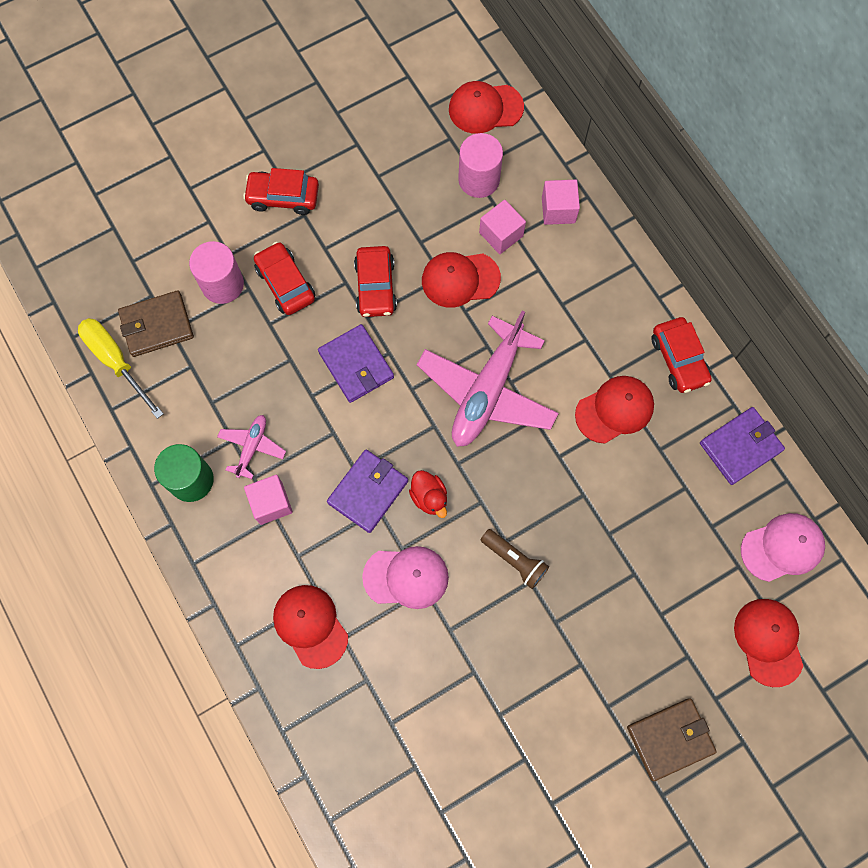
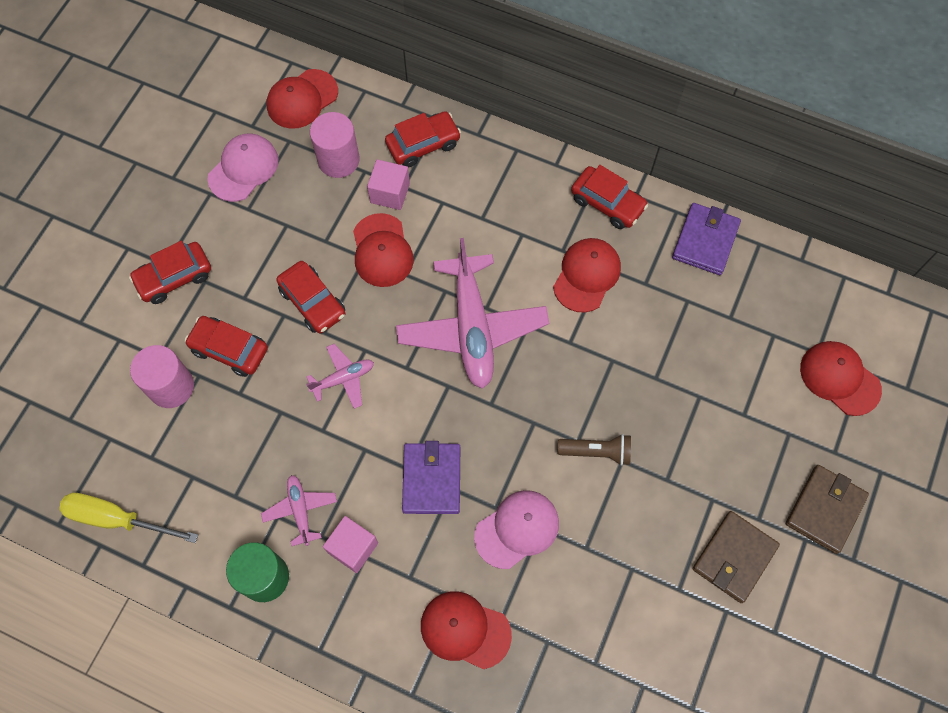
camera: 35 degrees left, 5 degrees down
brown wallet [118,290,194,357] -> brown wallet moved to [692,511,780,603]
purple wallet [318,324,394,403] -> pink plane [306,344,374,409]
red duck [409,470,447,518] -> none
red cap [422,252,501,308] -> red cap turned 60 degrees counterclockwise [353,213,414,287]
pink cube [542,180,580,225] -> red car [385,111,461,168]
pink cap [741,513,825,582] -> pink cap moved to [207,133,278,202]

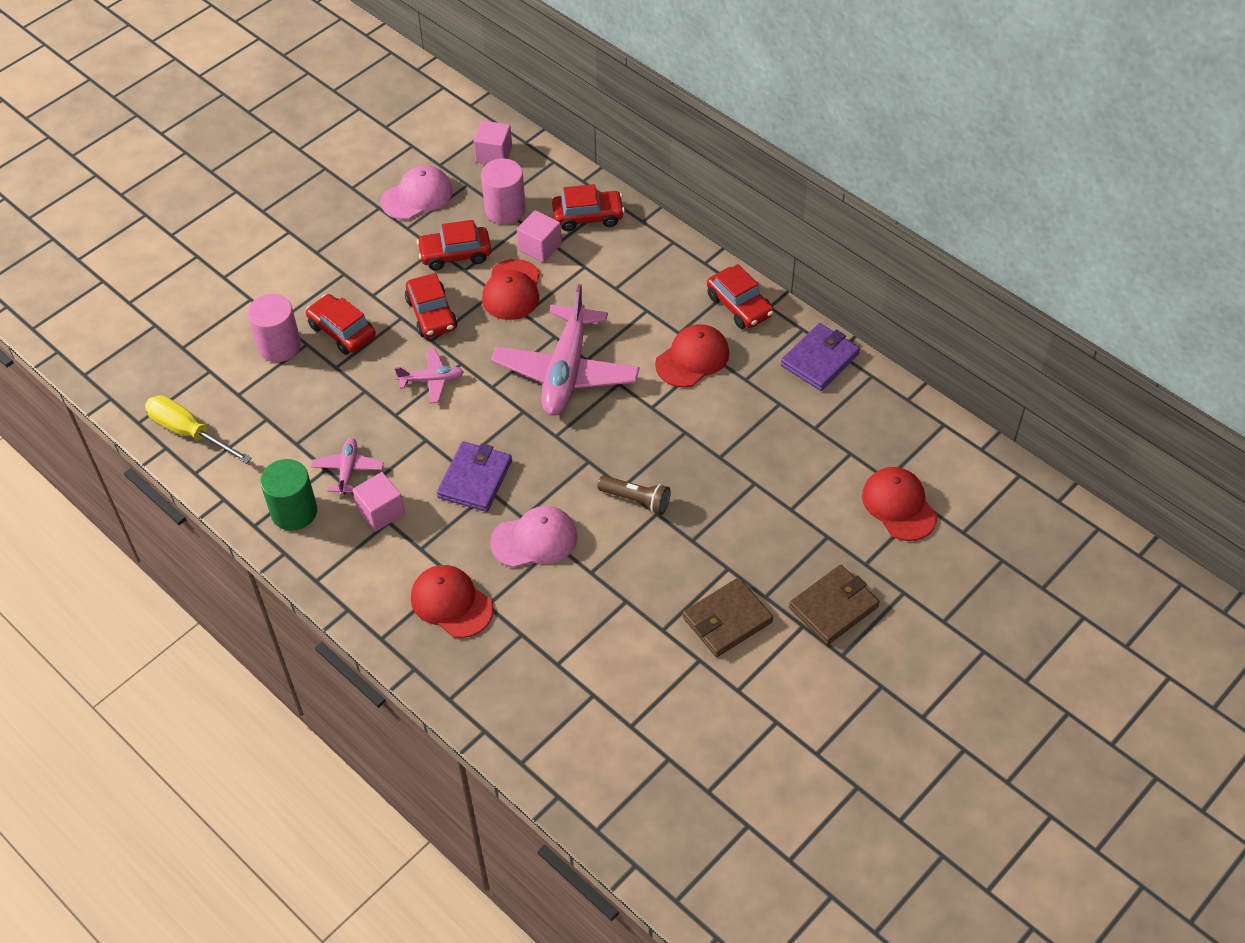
camera: 20 degrees right, 15 degrees down
red car [129,241,211,304] -> red car moved to [417,220,491,270]
red cap [267,69,338,129] -> pink cube [473,120,512,164]

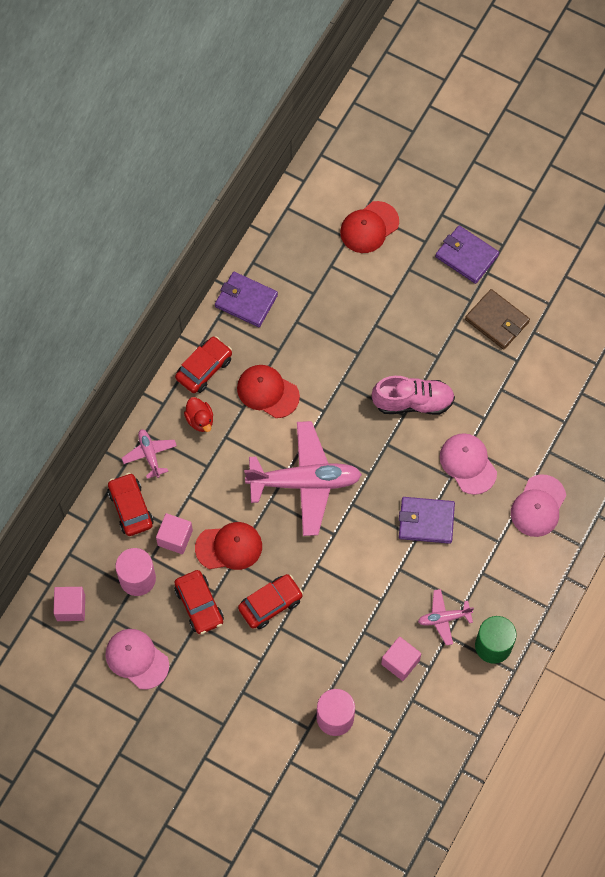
camera: 105 degrees left, 15 degrees up
yellow screwdriver [145,395,252,464] -> none
red car [306,294,376,355] -> none
pink cube [353,472,405,531] -> pink cube moved to [381,637,421,681]
pink plane [395,348,464,403] -> pink plane moved to [122,429,177,479]
red cap [411,565,493,638] -> pink cap [511,474,566,537]
brown flashlight [597,475,671,515] -> pink shoe [372,376,455,415]
brown wallet [789,565,880,645] -> purple wallet [435,225,499,284]
none -> red duck [184,397,213,432]

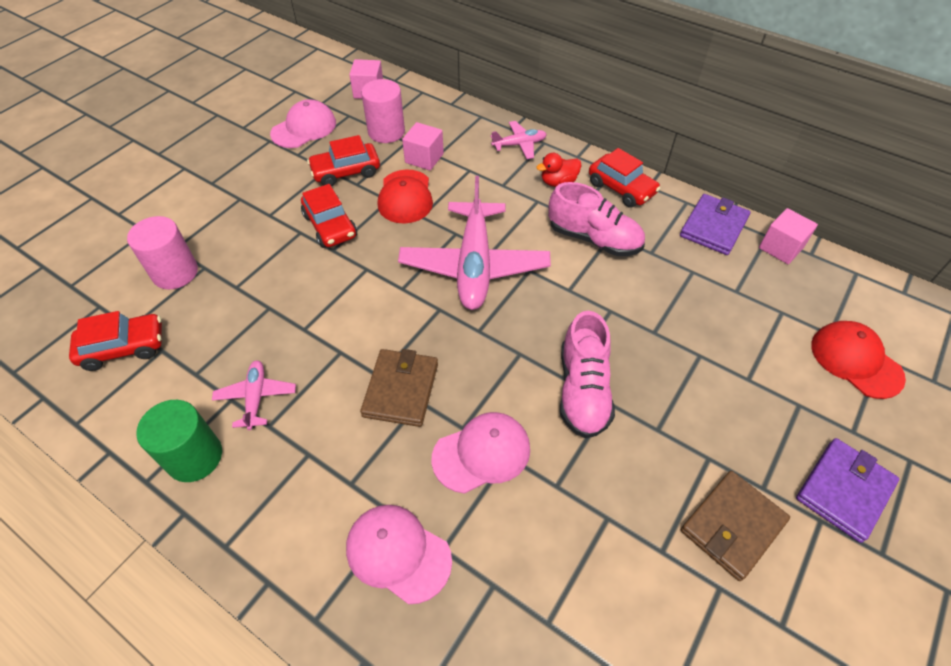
camera: 95 degrees right, 15 degrees down
red car [107,473,154,536] -> red car moved to [69,311,162,371]
red cap [237,365,300,418] -> pink shoe [548,182,645,256]
pink cube [381,637,421,681] -> pink cube moved to [759,208,818,264]
purple wallet [399,497,455,544] -> brown wallet [360,349,438,427]

